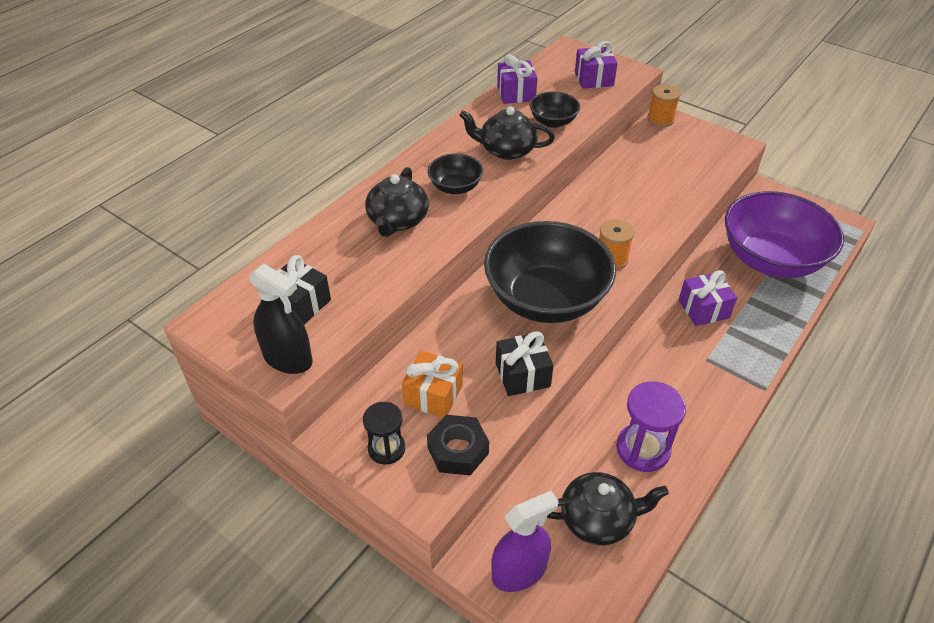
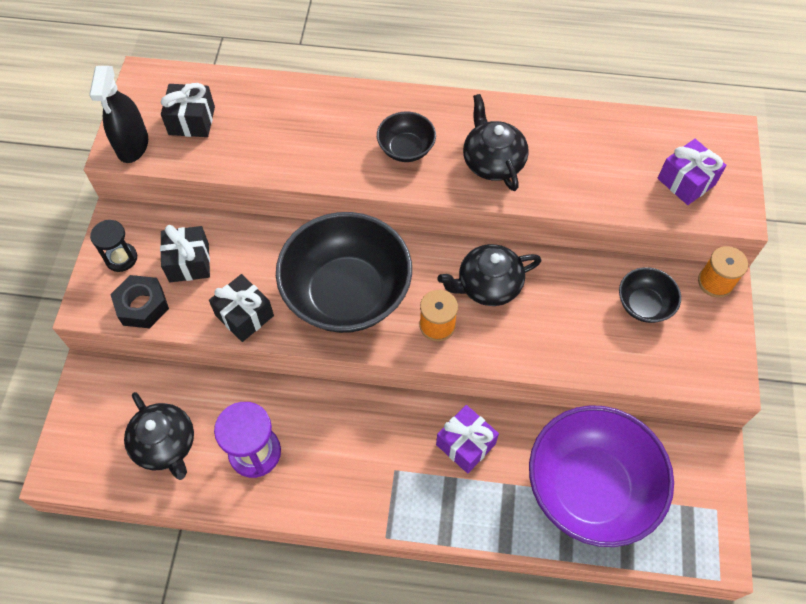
camera: 60 degrees right, 15 degrees up
black teapot [365,167,429,237] -> black teapot moved to [437,244,541,306]
orange gift [402,351,463,418] -> black gift [160,225,210,282]
purple spray bottle [491,491,559,592] -> none
purple gift [497,54,537,104] -> none
black bowl [530,91,580,128] -> black bowl moved to [619,267,681,323]

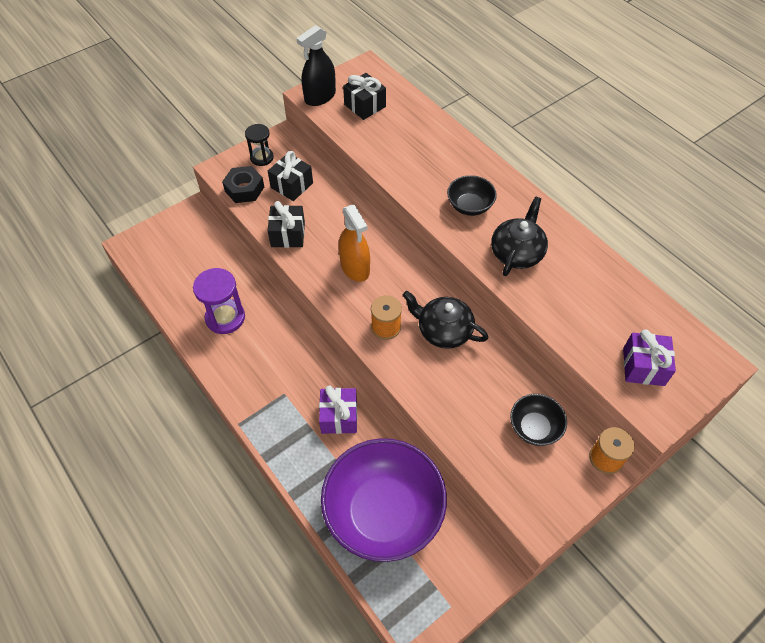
camera: 45 degrees right, 5 degrees down
black teapot [124,392,194,480] -> none
black bowl [276,212,412,333] -> orange spray bottle [339,205,370,282]

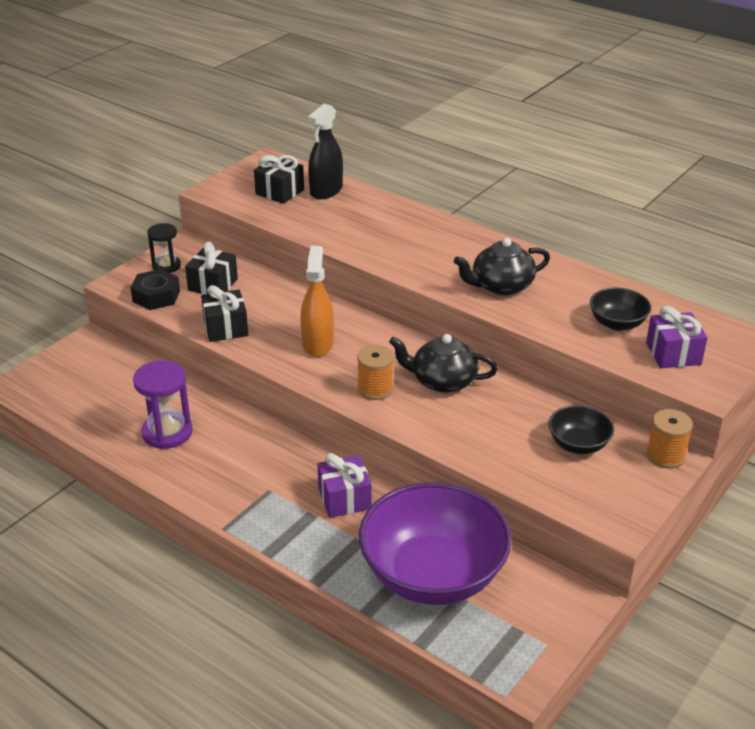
camera: 15 degrees left, 20 degrees down
black spray bottle [296,25,336,106] -> black spray bottle moved to [308,104,343,199]
orange spray bottle [339,205,370,282] -> orange spray bottle turned 135 degrees counterclockwise [301,246,334,357]
black bowl [447,175,497,216] -> black bowl moved to [590,287,651,331]
black teapot [491,197,548,276] -> black teapot turned 120 degrees counterclockwise [454,238,550,295]

